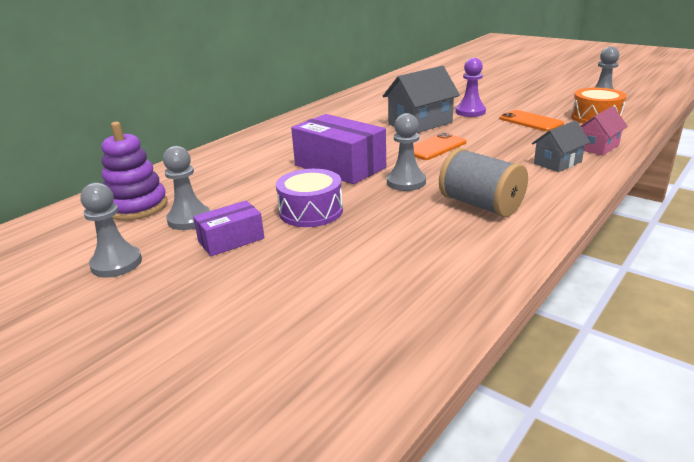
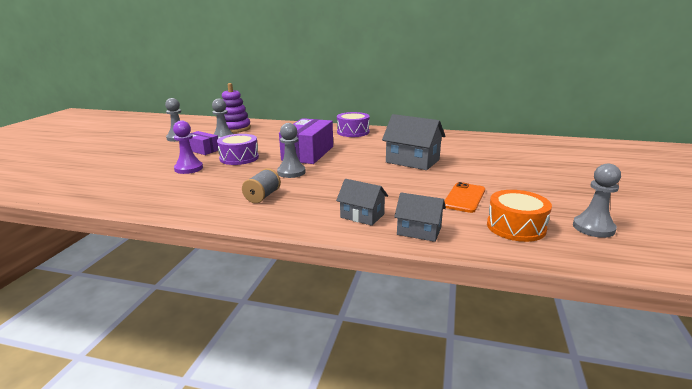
camera: 65 degrees right, 5 degrees down
orange phone [413,132,467,160] -> none
grey spool [439,148,528,217] -> grey spool [242,168,281,203], size x0.64
purple pawn [456,58,486,117] -> purple pawn moved to [173,120,203,174]
pink house [580,106,628,156] -> grey house [394,193,446,242]
none -> purple drum [337,112,370,137]

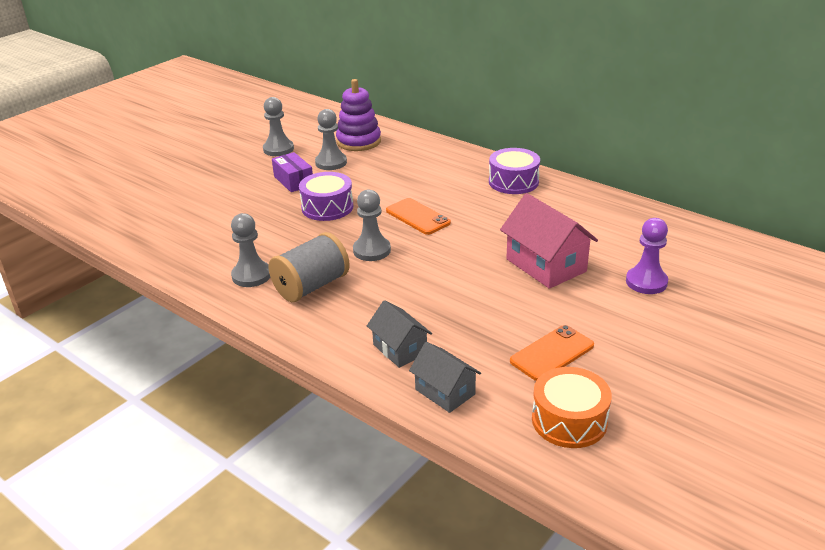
camera: 25 degrees right, 10 degrees up
purple pawn [173,120,203,174] -> purple pawn moved to [626,218,668,294]
grey spool [242,168,281,203] -> grey spool [269,232,350,302], size x1.55
purple box [279,118,333,164] -> orange phone [386,198,451,235]
grey house [382,114,445,170] -> pink house [500,193,598,289]
grey pawn [573,164,621,238] -> grey pawn moved to [231,213,270,287]

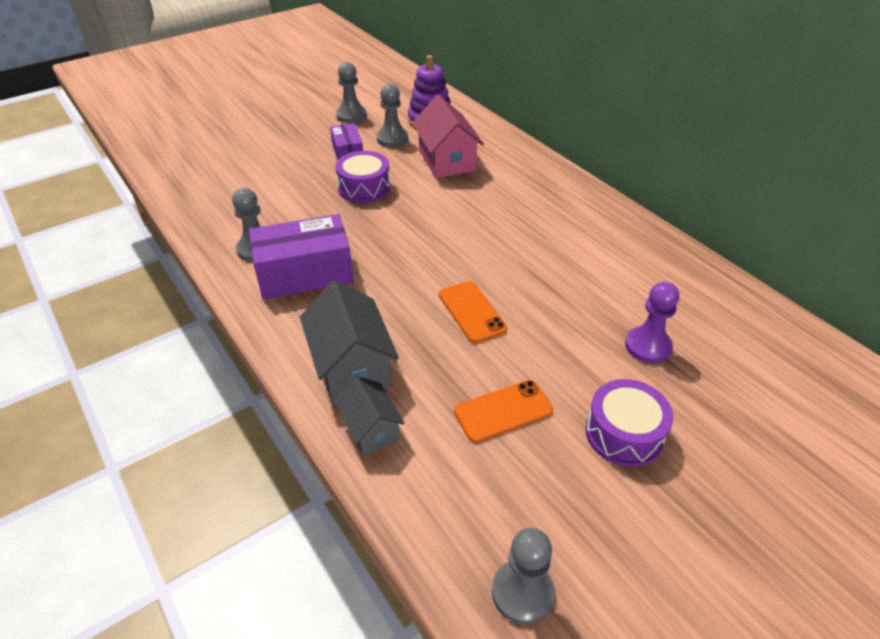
camera: 15 degrees right, 10 degrees up
grey spool [269,232,350,302] -> purple box [249,214,354,300]
grey pawn [353,189,391,261] -> grey pawn moved to [492,528,555,625]
grey house [367,300,432,368] -> grey house [300,280,399,403], size x1.64
orange phone [386,198,451,235] -> orange phone moved to [439,281,507,343]
purple drum [489,148,540,194] -> purple drum moved to [586,379,673,467]
pink house [500,193,598,289] -> pink house moved to [412,95,484,178]
orange drum [532,367,612,448] -> none

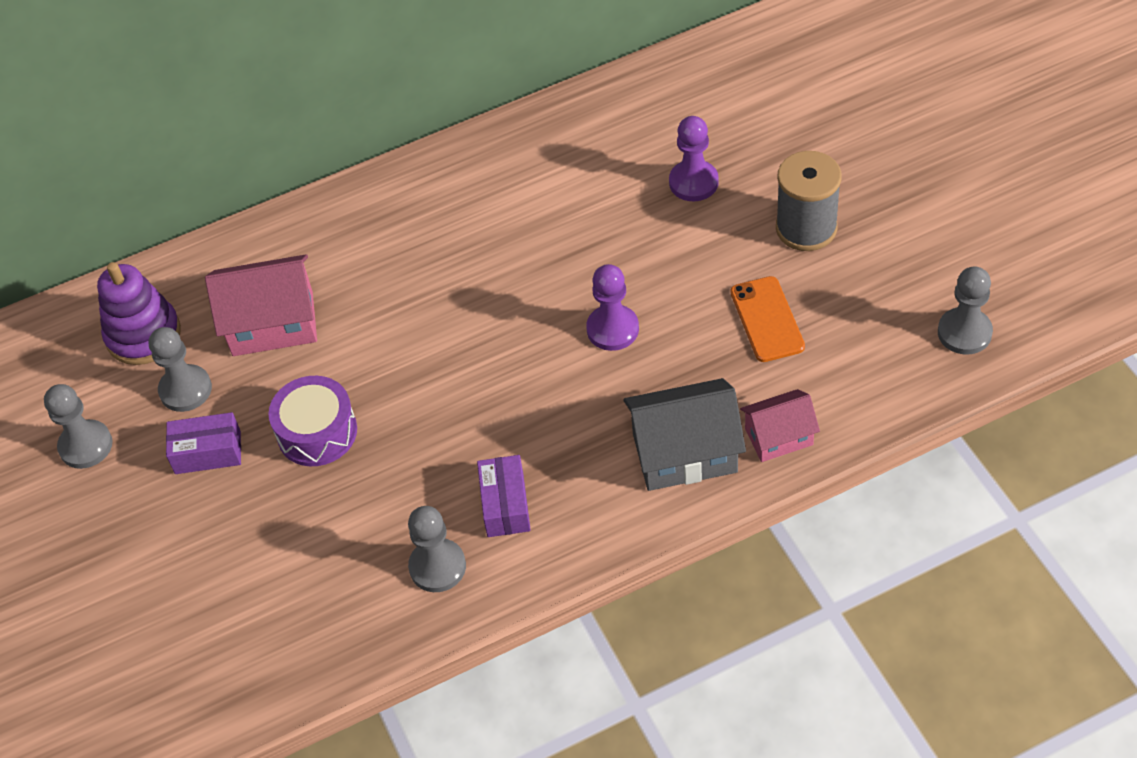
camera: 75 degrees left, 10 degrees up
purple box [249,214,354,300] -> purple box [477,455,531,537], size x0.56
grey house [334,376,405,456] -> pink house [740,389,820,462]
orange phone [439,281,507,343] -> purple pawn [586,264,639,351]
purple drum [586,379,673,467] -> grey spool [776,151,842,251]

